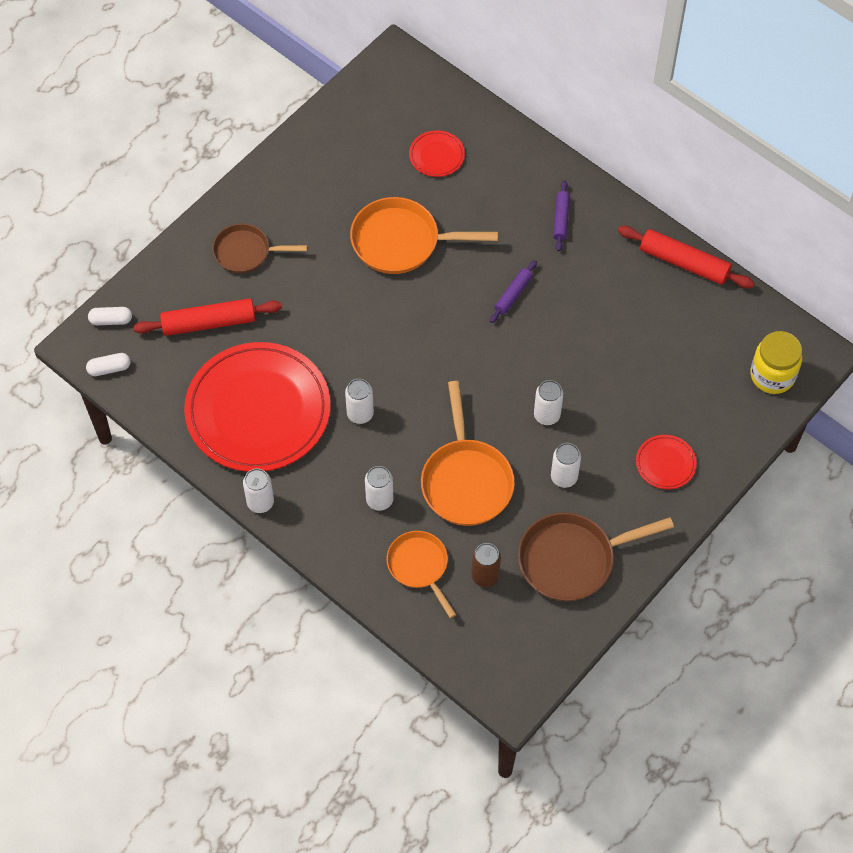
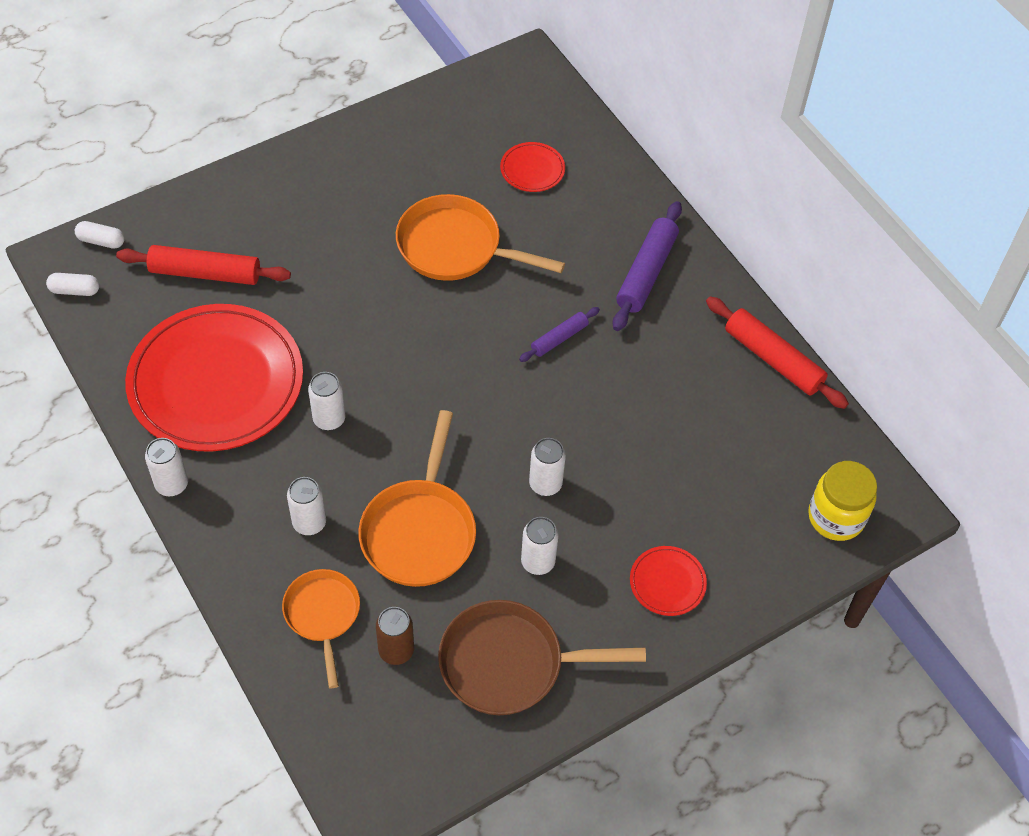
camera: 15 degrees right, 5 degrees down
brown pan [213,224,308,273] -> none
purple rolling pin [553,180,570,251] -> purple rolling pin [613,201,682,331], size x1.75

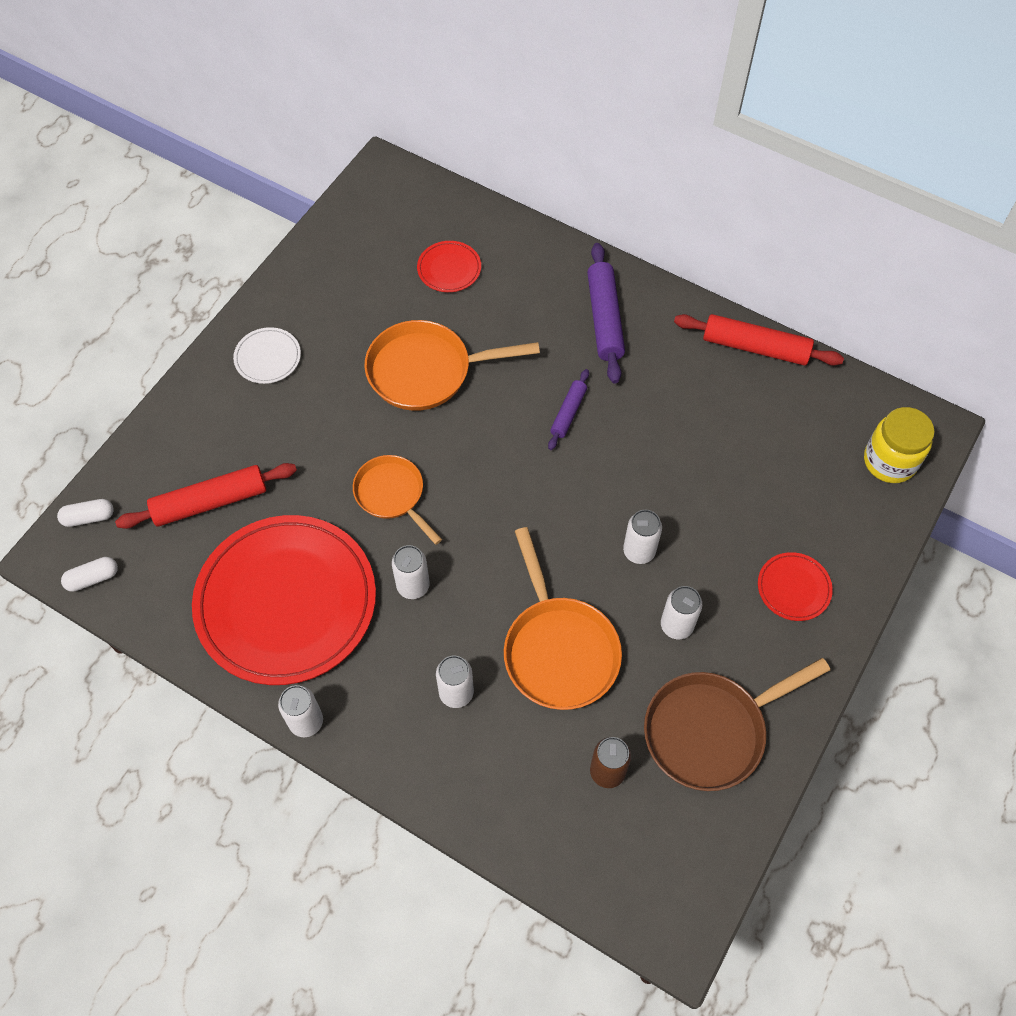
camera: 25 degrees left, 5 degrees up
orange pan [282,569,360,688] -> orange pan moved to [353,455,442,545]
none -> white plate [233,327,301,384]

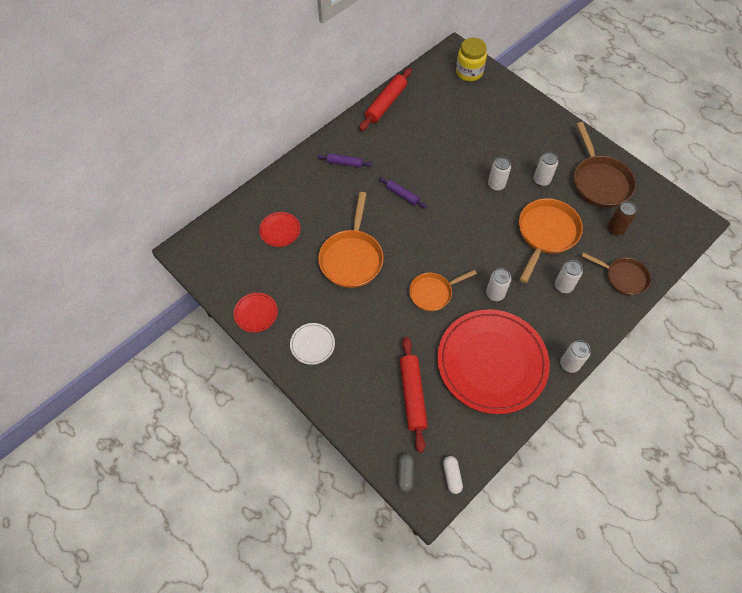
camera: 75 degrees left, 0 degrees up
white capsule [57,499,114,527] -> grey capsule [398,454,414,492]
orange pan [504,527,622,710] -> orange pan turned 60 degrees counterclockwise [519,198,583,283]
purple rolling pin [587,243,625,384] -> purple rolling pin [317,154,373,168], size x0.57
red plate [758,552,833,621] -> red plate moved to [234,293,278,332]
none -> brown pan [582,252,651,296]

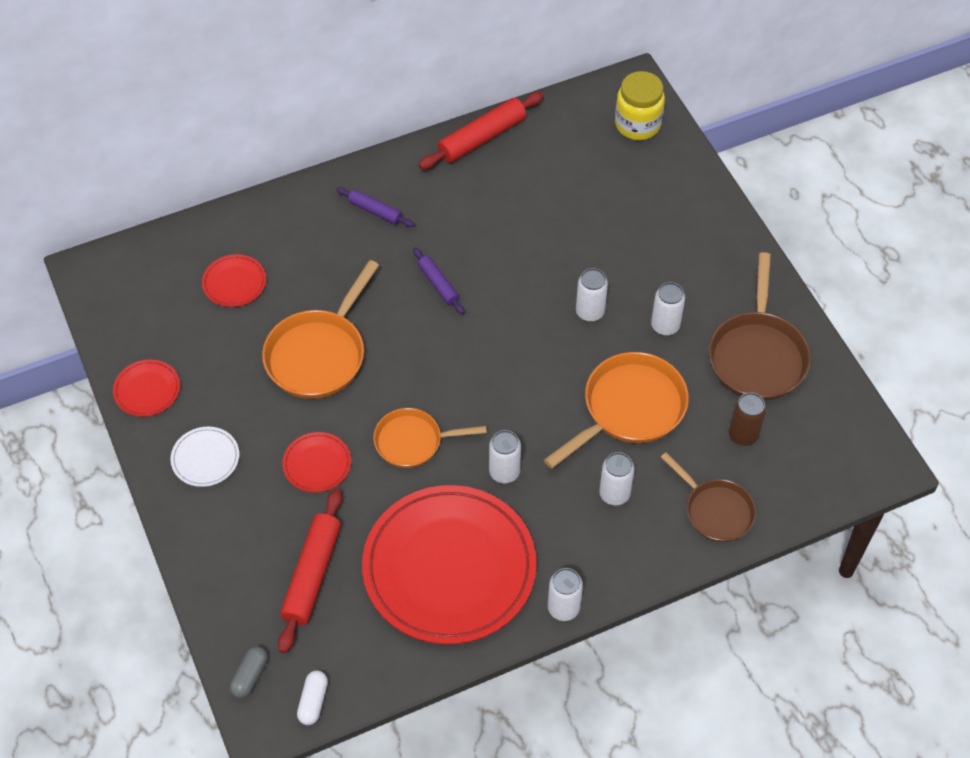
camera: 20 degrees right, 5 degrees down
none -> red plate [282,432,351,493]

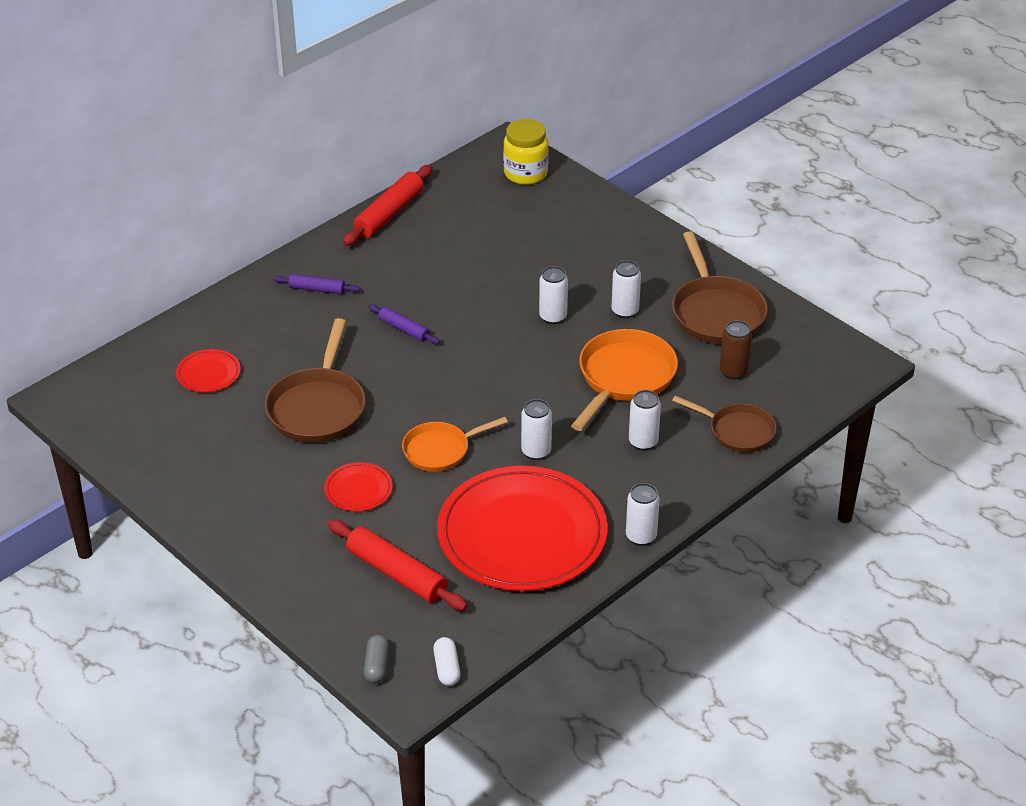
camera: 20 degrees left, 15 degrees down
red plate [113,360,180,417] -> none
white plate [171,427,239,487] -> none
orange pan [262,260,379,399] -> brown pan [265,318,366,443]
red rolling pin [278,489,342,653] -> red rolling pin turned 45 degrees counterclockwise [328,519,468,611]

